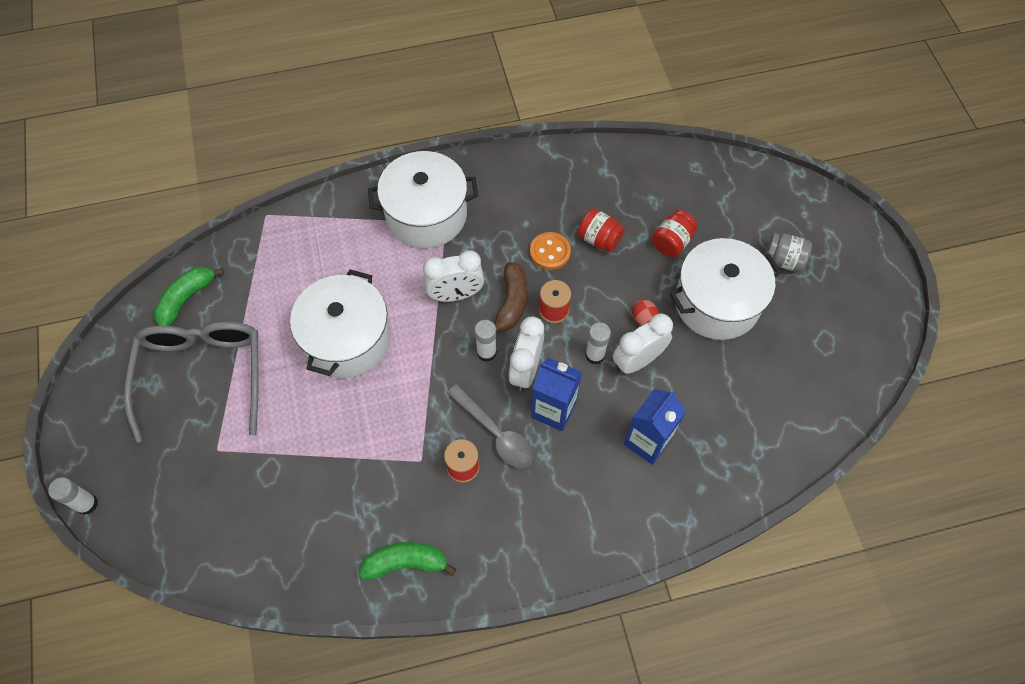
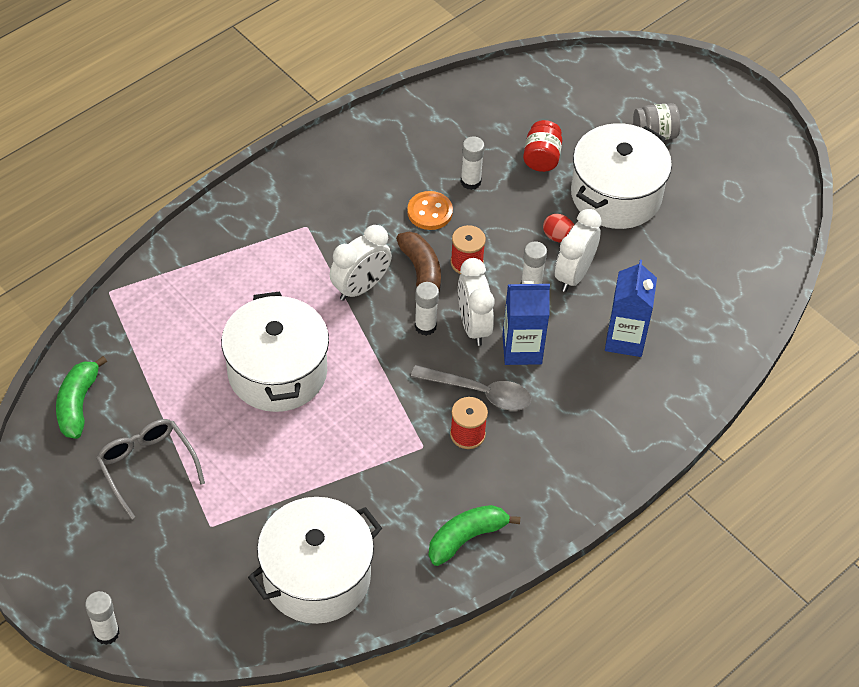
camera: 30 degrees left, 10 degrees down
grey glasses [124,322,259,443] -> grey glasses [96,419,205,519], size x0.61
white pot [368,151,478,248] -> white pot moved to [248,497,382,624]
red jar [578,208,625,252] -> white glue stick [461,136,485,190]

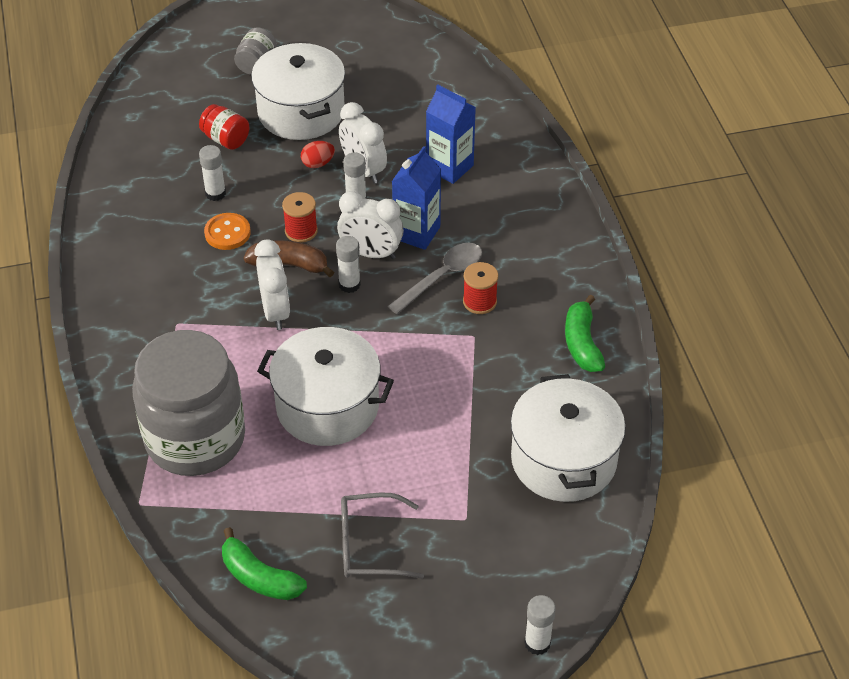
camera: 60 degrees left, 5 degrees down
none -> grey jar [132,330,245,476]

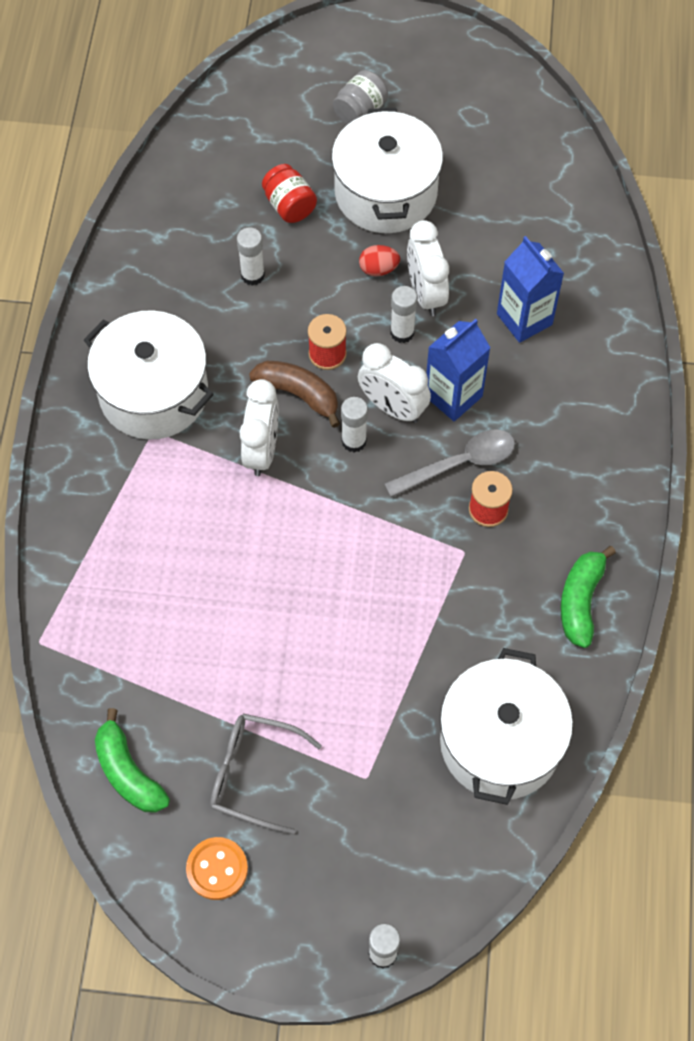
camera: 20 degrees right, 15 degrees up
grey jar [132,330,245,476] -> none
orange button [204,213,251,250] -> orange button moved to [186,837,248,900]
white pot [257,327,394,446] -> white pot moved to [84,310,214,440]

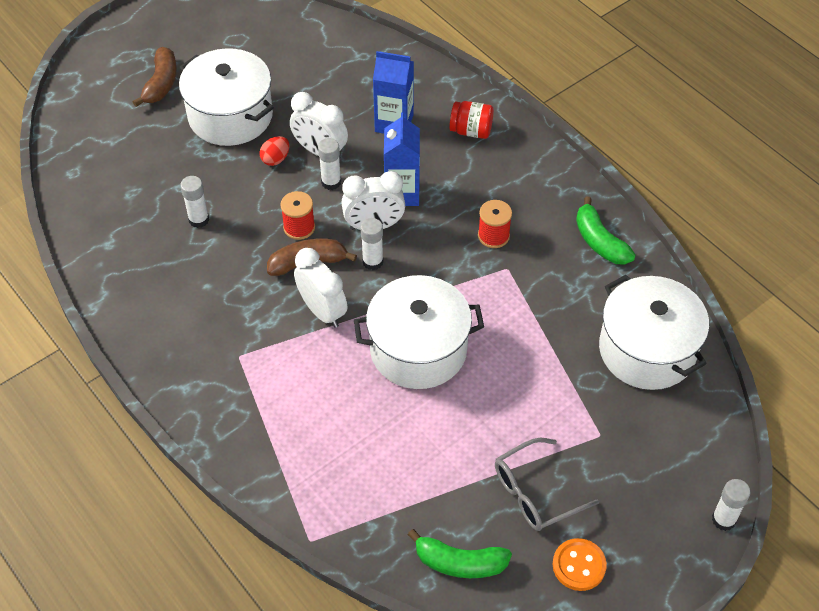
camera: 45 degrees left, 10 degrees down
white pot [84,310,214,440] -> white pot moved to [354,275,484,389]
red jar [262,164,317,223] -> red jar moved to [449,101,494,139]
grey jar [333,70,388,125] -> brown banana [133,47,177,107]
grey spoon [384,429,515,497] -> none

